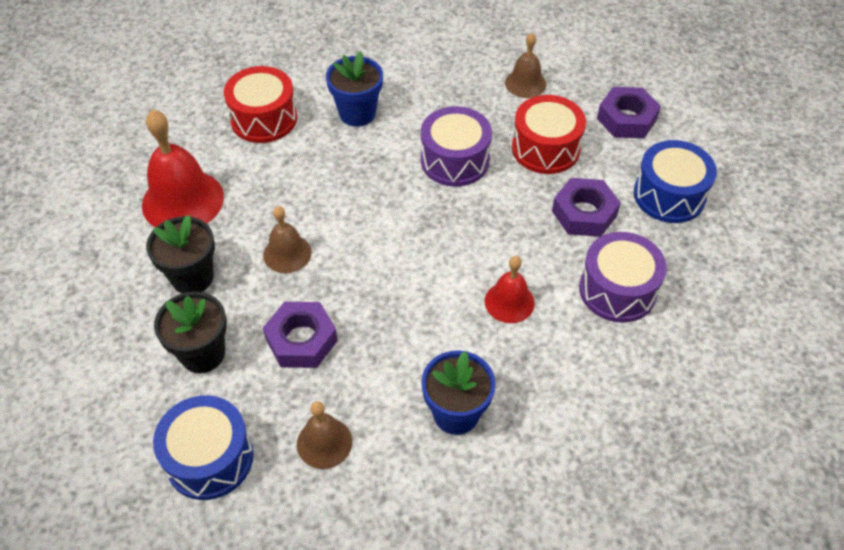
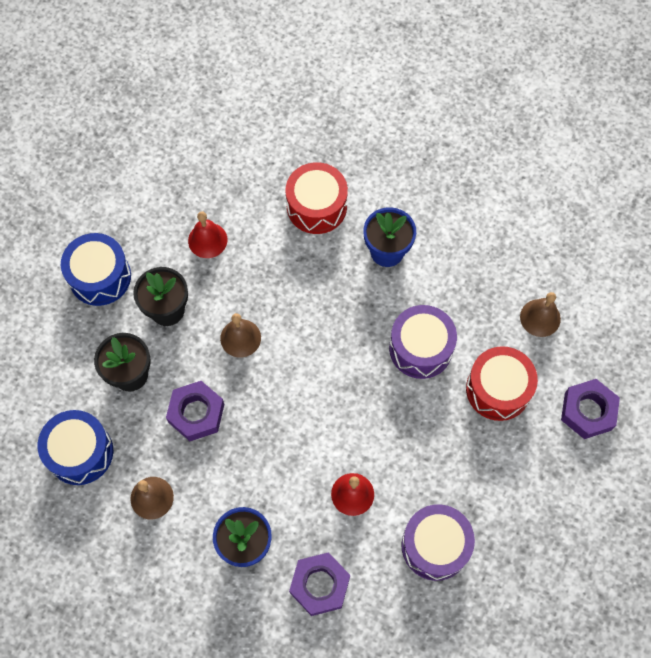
camera: 40 degrees right, 15 degrees up
red bell [142,110,224,228] -> red bell [188,211,228,258], size x0.57
purple nut [552,178,621,237] -> purple nut moved to [289,552,350,616]
blue drum [634,140,717,223] -> blue drum moved to [61,233,131,306]

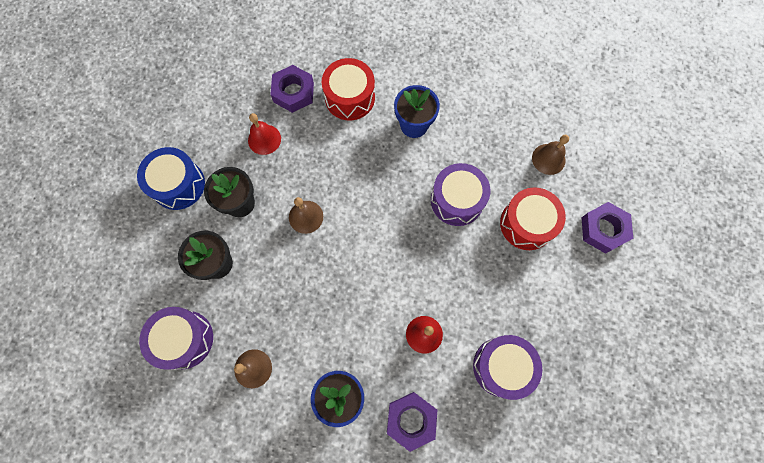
camera: 10 degrees left, 5 degrees up
blue drum [38,410,113,485] -> purple drum [139,307,213,370]
purple nut [166,381,224,441] -> purple nut moved to [270,65,314,113]

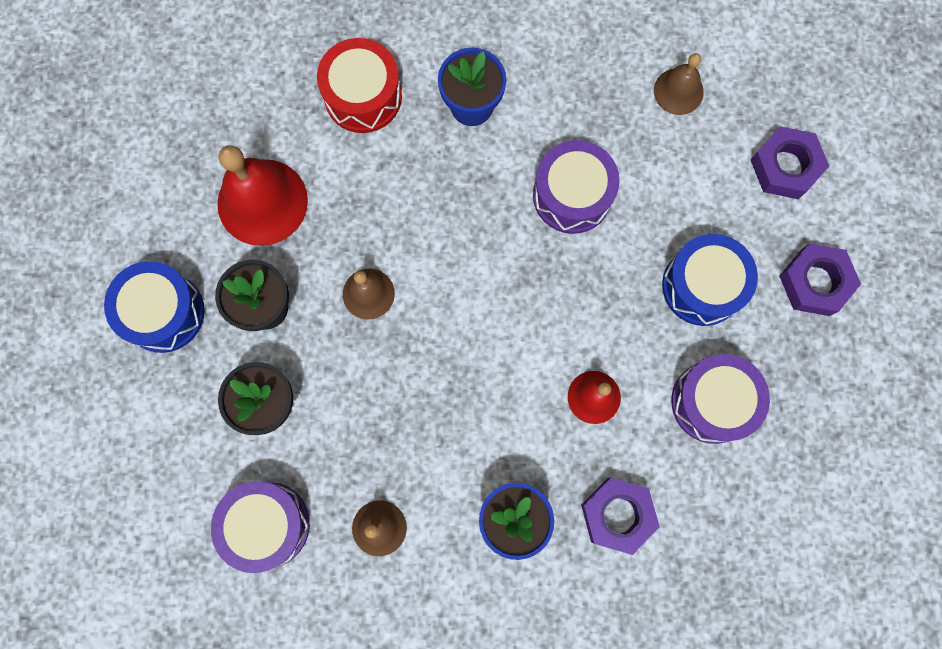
camera: 20 degrees left, 5 degrees up
red bell [248,113,281,155] -> red bell [217,145,308,246], size x1.76
purple nut [270,65,314,113] -> purple nut moved to [779,243,861,316]
red drum [500,187,566,250] -> none
none -> blue drum [662,234,758,326]

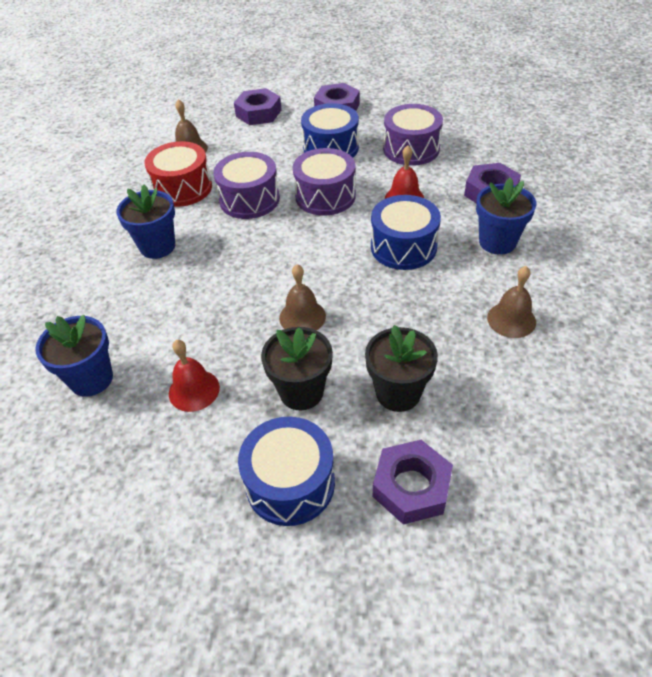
camera: 80 degrees left, 30 degrees down
purple drum [211,481,310,573] -> purple drum moved to [293,148,356,216]
red bell [217,145,308,246] -> red bell [169,340,220,412], size x0.57
red drum [317,38,402,133] -> red drum moved to [145,141,212,207]
none -> blue flower pot [35,315,113,397]
none -> blue drum [371,195,441,270]
none -> purple nut [373,440,453,524]

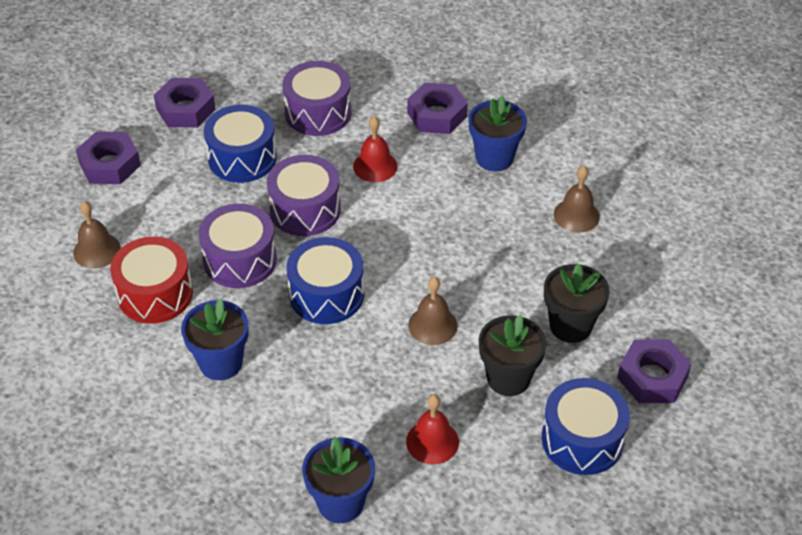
camera: 50 degrees left, 0 degrees up
blue drum [371,195,441,270] -> blue drum moved to [286,237,364,324]

